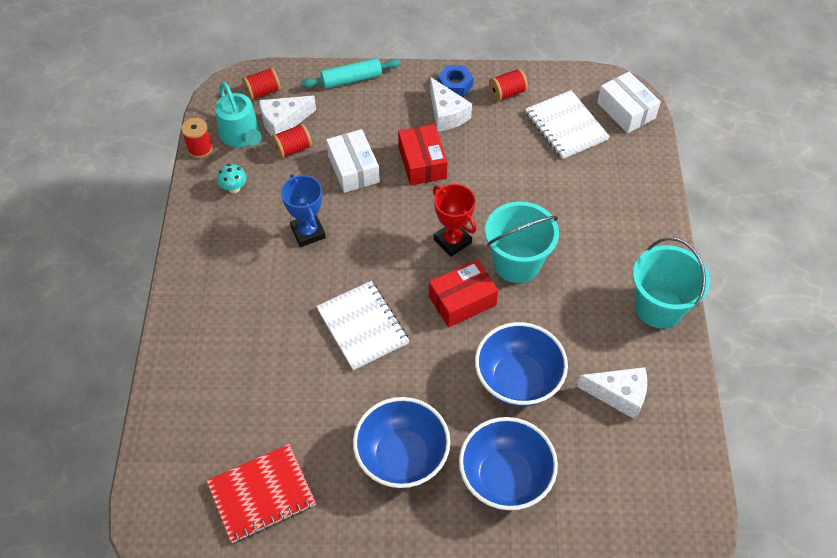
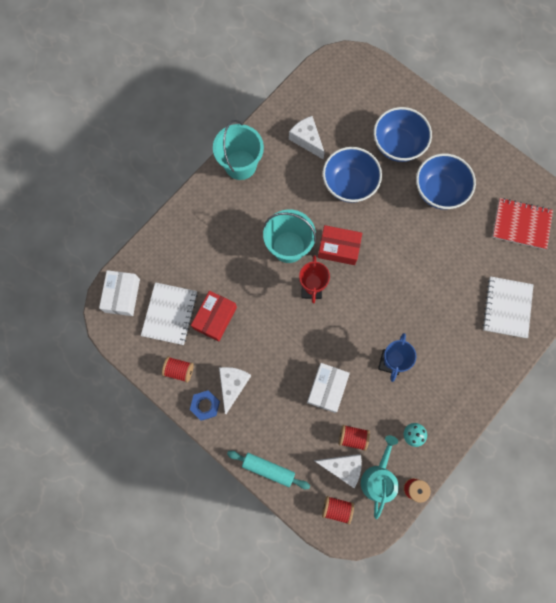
camera: 140 degrees left, 20 degrees up
white notebook [316,281,409,370] -> white notebook moved to [482,276,534,338]
red box [398,124,448,185] -> red box moved to [191,291,237,342]

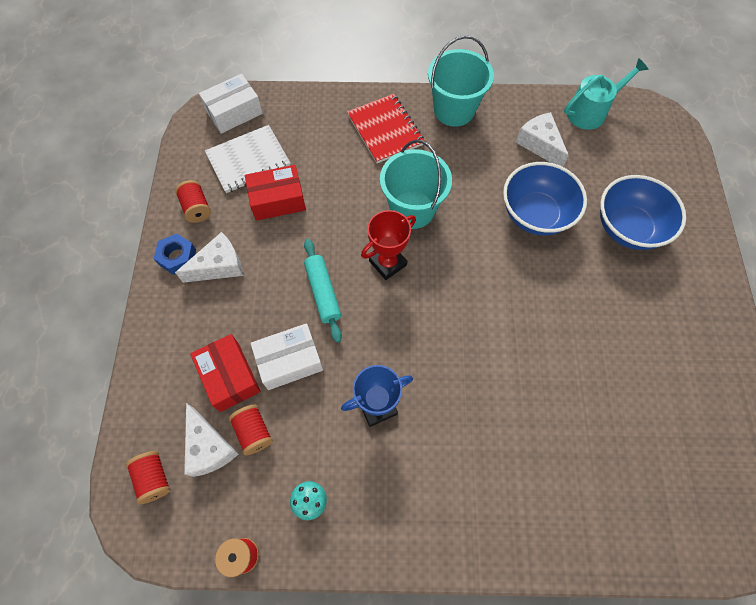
camera: 50 degrees right, 10 degrees down
turquoise rolling pin [227,451,310,489] -> turquoise rolling pin moved to [304,239,342,343]
white cheese [289,116,325,159] -> white cheese turned 45 degrees counterclockwise [516,112,569,167]
red box [318,225,362,265] -> red box moved to [190,334,261,412]
turquoise watering can [361,435,399,519] -> turquoise watering can moved to [564,58,649,130]
blue bowl [416,153,476,210] -> none
white notebook [482,276,534,338] -> none
red notebook [492,198,553,250] -> red notebook moved to [347,94,424,163]

